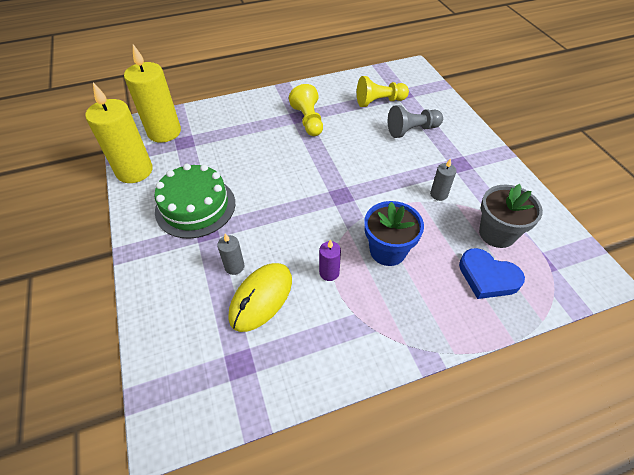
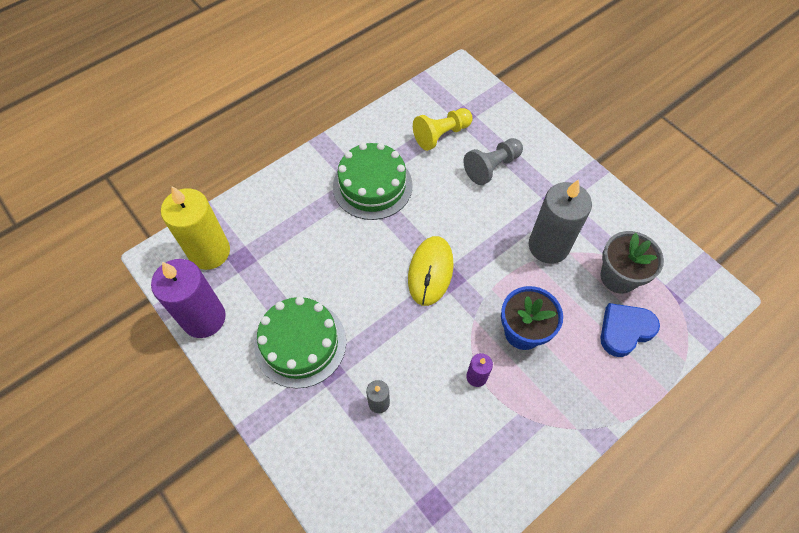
camera: 20 degrees left, 10 degrees up
yellow candle [85,82,153,183] -> purple candle [151,259,226,338]
yellow mouse [228,263,292,332] -> yellow mouse moved to [408,236,454,306]
yellow pawn [289,84,323,136] -> green cake [333,143,413,220]
grey candle [430,158,456,201] -> grey candle [529,179,592,264], size x2.18
blue heart [459,248,525,299] -> blue heart turned 135 degrees clockwise [600,303,660,357]

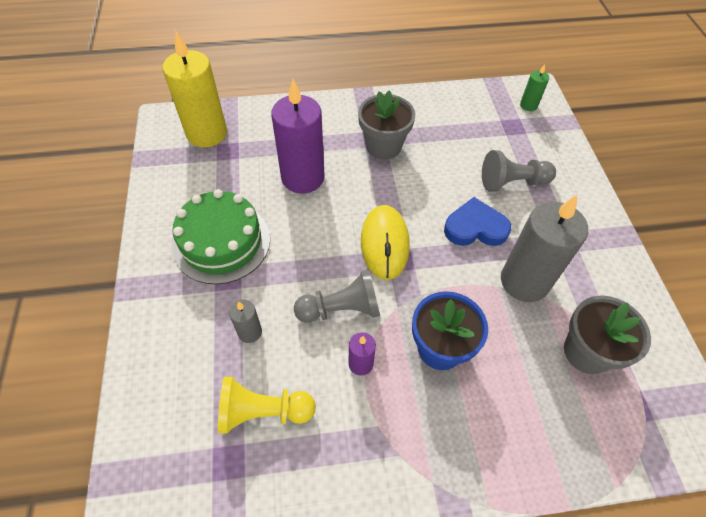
camera: 30 degrees right, 5 degrees down
purple candle [151,259,226,338] -> purple candle moved to [271,79,324,194]
green cake [333,143,413,220] -> grey flower pot [358,91,415,160]
yellow mouse [408,236,454,306] -> yellow mouse turned 45 degrees counterclockwise [361,205,410,280]
yellow pawn [413,108,473,151] -> yellow pawn moved to [218,376,316,434]
blue heart [600,303,660,357] -> blue heart moved to [444,197,511,246]
none -> grey pawn [294,269,380,323]
none -> green candle [520,64,549,111]

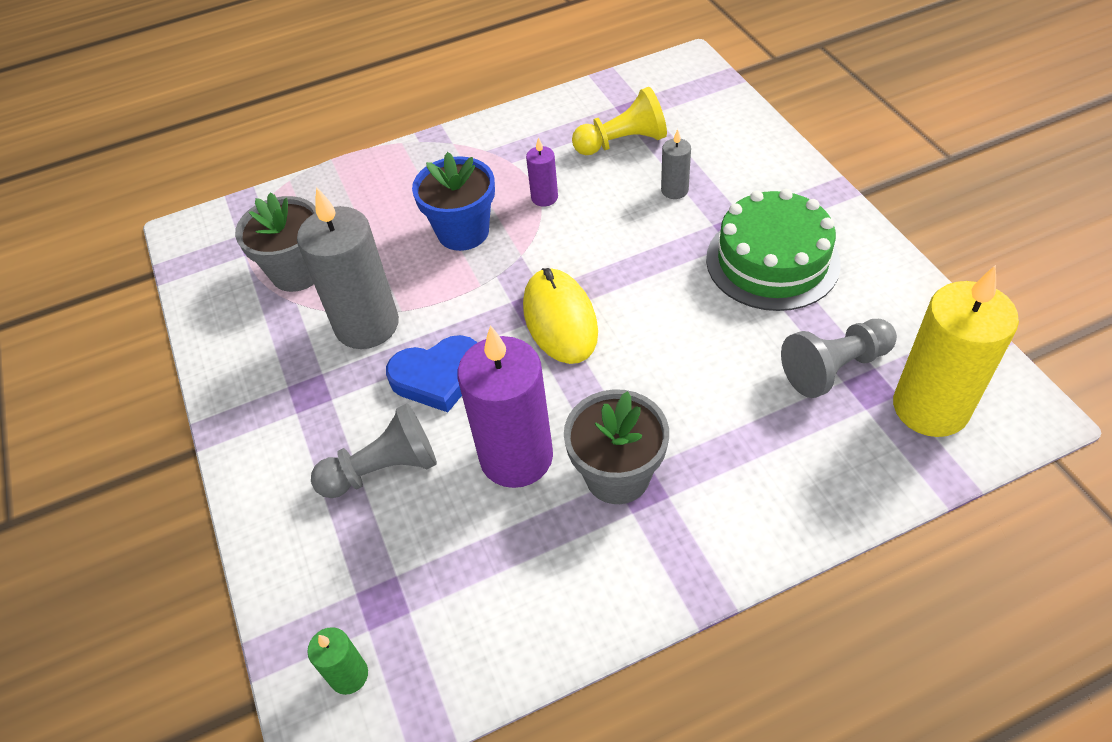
camera: 170 degrees right, 5 degrees down
purple candle [271,79,324,194] -> purple candle moved to [457,325,553,488]
grey pawn [294,269,380,323] -> grey pawn moved to [781,319,897,398]

